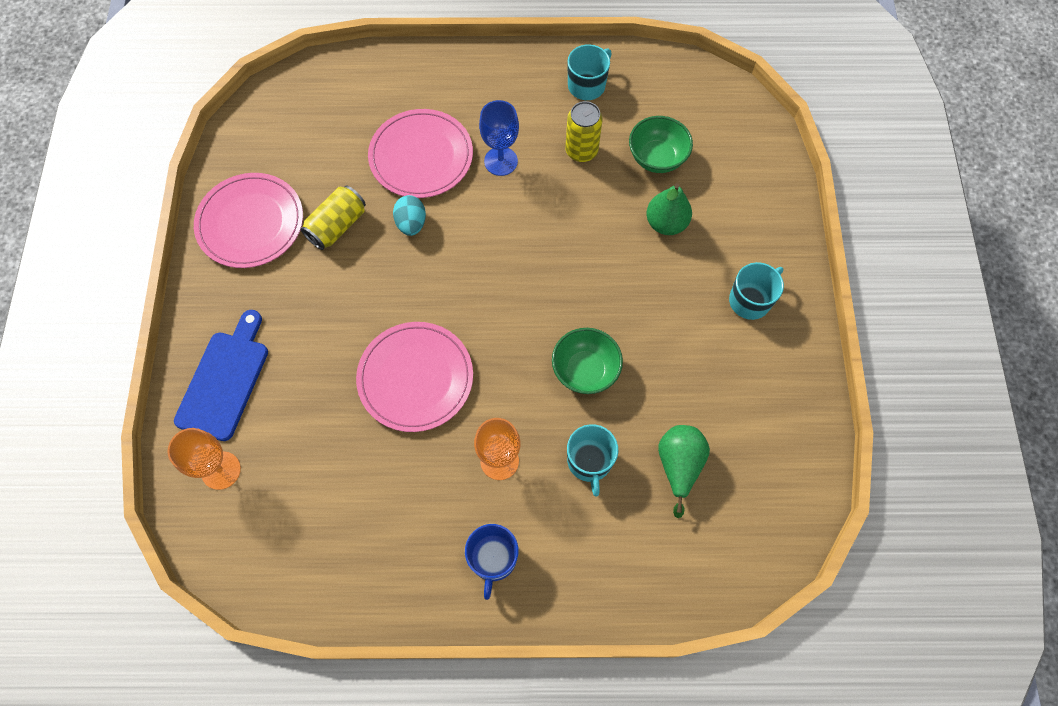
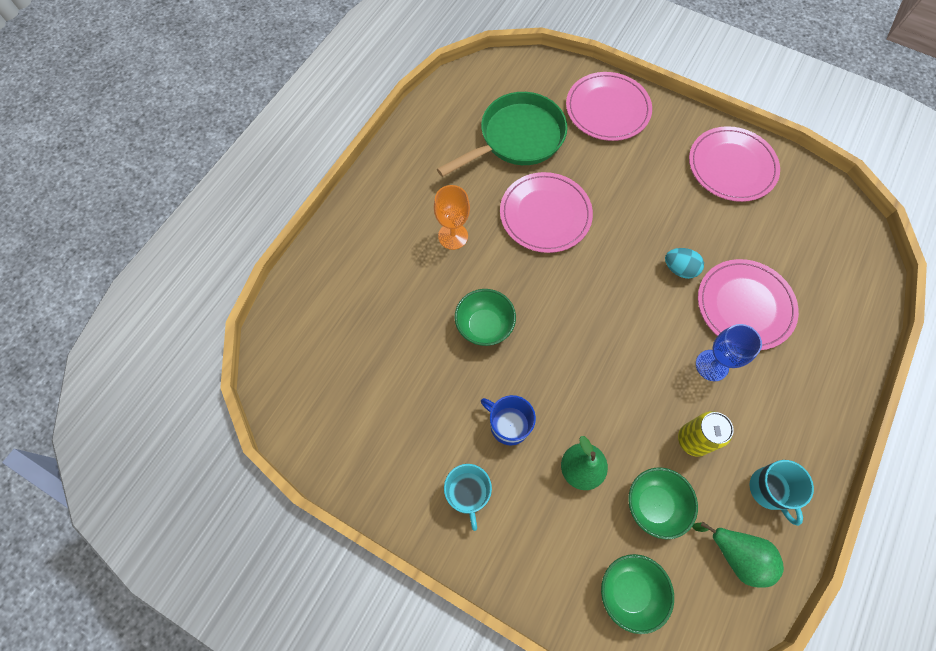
camera: 120 degrees right, 0 degrees up
orange goblet [168,428,241,490] -> none
blue cutting board [174,310,268,441] -> pink plate [566,72,652,141]
yellow can [301,185,366,250] -> none
blue mug [465,524,519,600] -> blue mug moved to [481,395,536,445]
turquoise mug [567,424,618,496] -> none
green pear [658,425,710,518] -> green pear moved to [692,522,784,588]
none -> green pan [437,92,567,177]
none -> green bowl [601,554,674,634]

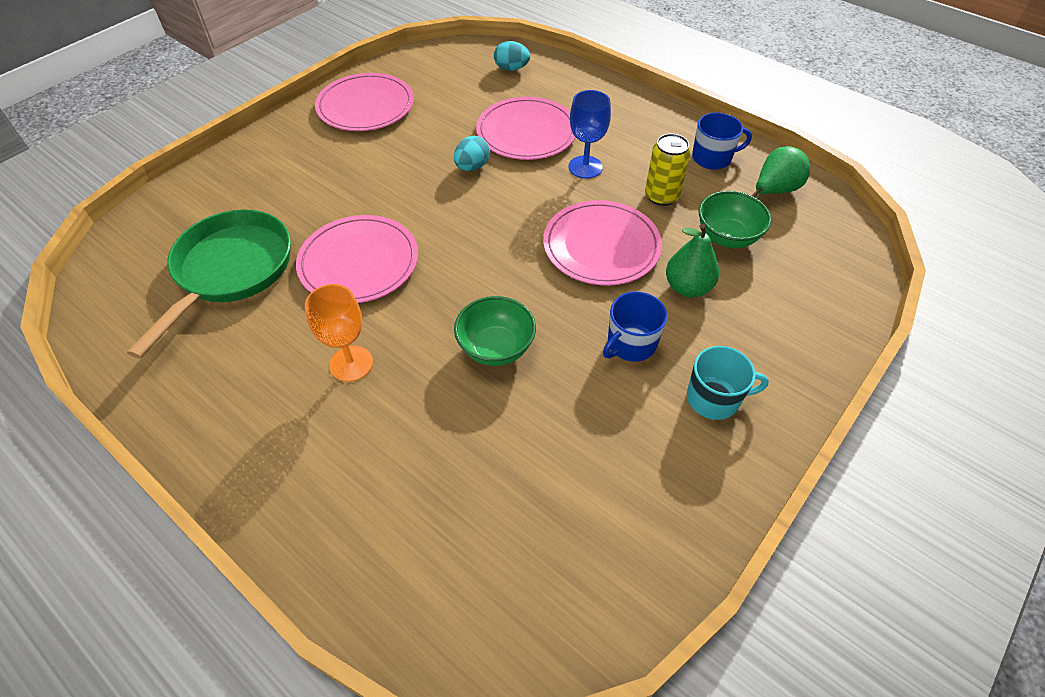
camera: 80 degrees left, 15 degrees down
green pan [437,92,567,177] -> green pan turned 45 degrees clockwise [127,209,291,359]
pink plate [566,72,652,141] -> pink plate moved to [543,200,662,286]
green bowl [601,554,674,634] -> none
turquoise mug [749,460,814,526] -> blue mug [692,113,752,170]
none -> turquoise egg [494,41,530,71]

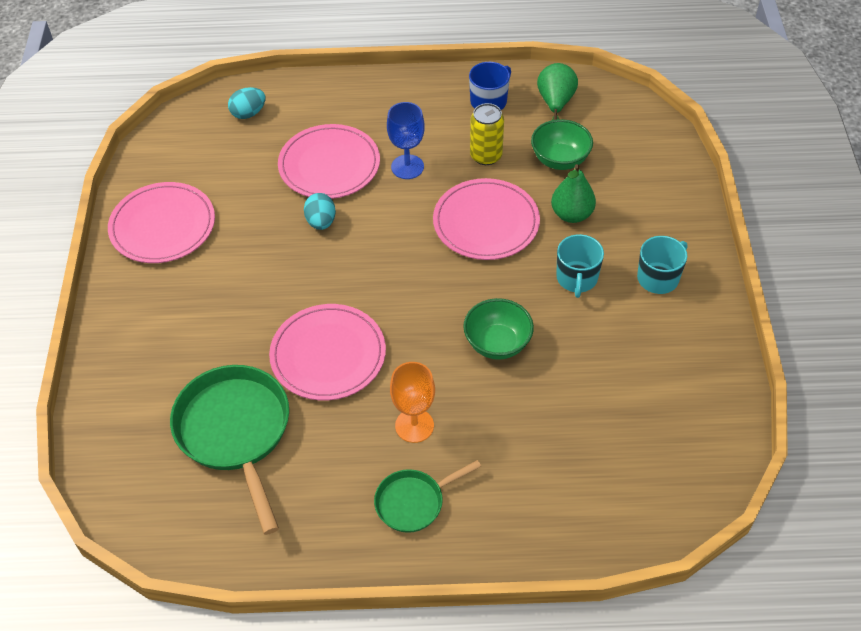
camera: 40 degrees left, 0 degrees up
blue mug [603,292,667,362] -> turquoise mug [556,234,604,298]
none -> green pan [374,460,481,533]

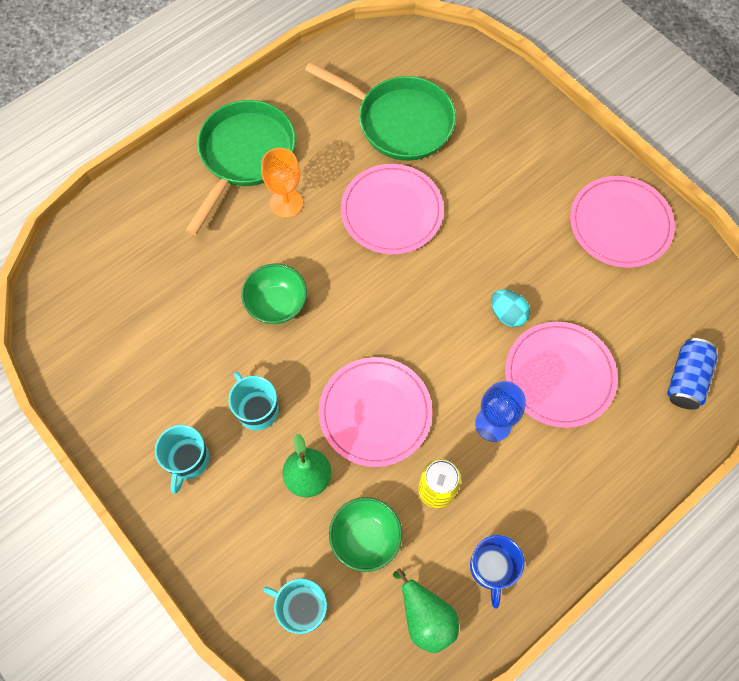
camera: 140 degrees right, 15 degrees up
turquoise egg [228,87,266,119] -> blue can [667,338,718,410]
green pan [374,460,481,533] -> green pan [185,100,296,235], size x1.82
none -> turquoise mug [263,579,327,634]

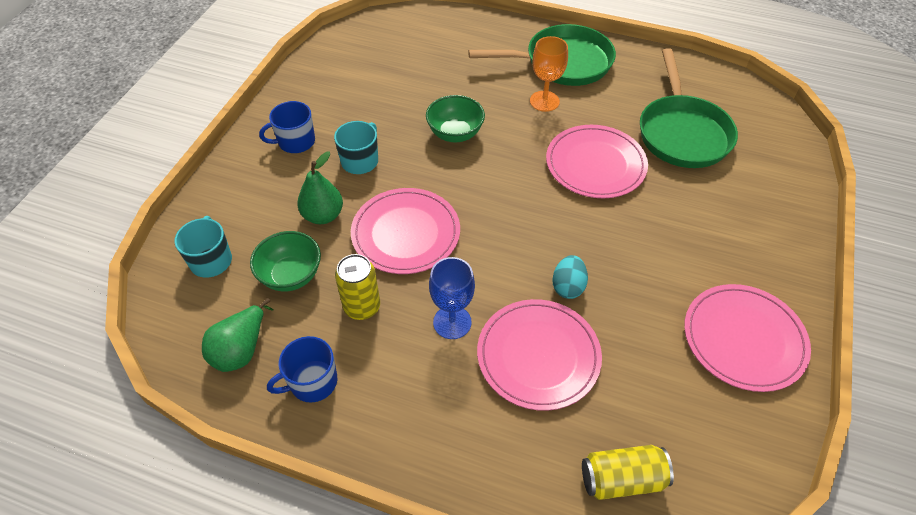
camera: 60 degrees right, 15 degrees down
turquoise mug [155,425,210,494] -> blue mug [259,101,315,153]
blue can [667,338,718,410] -> yellow can [582,445,674,500]

